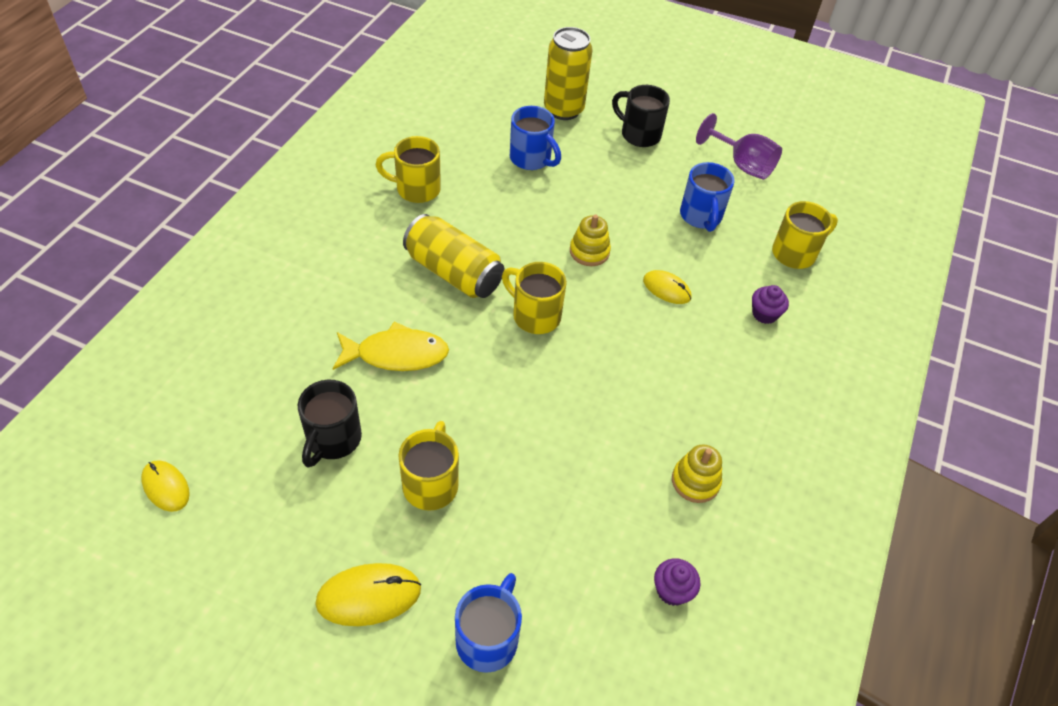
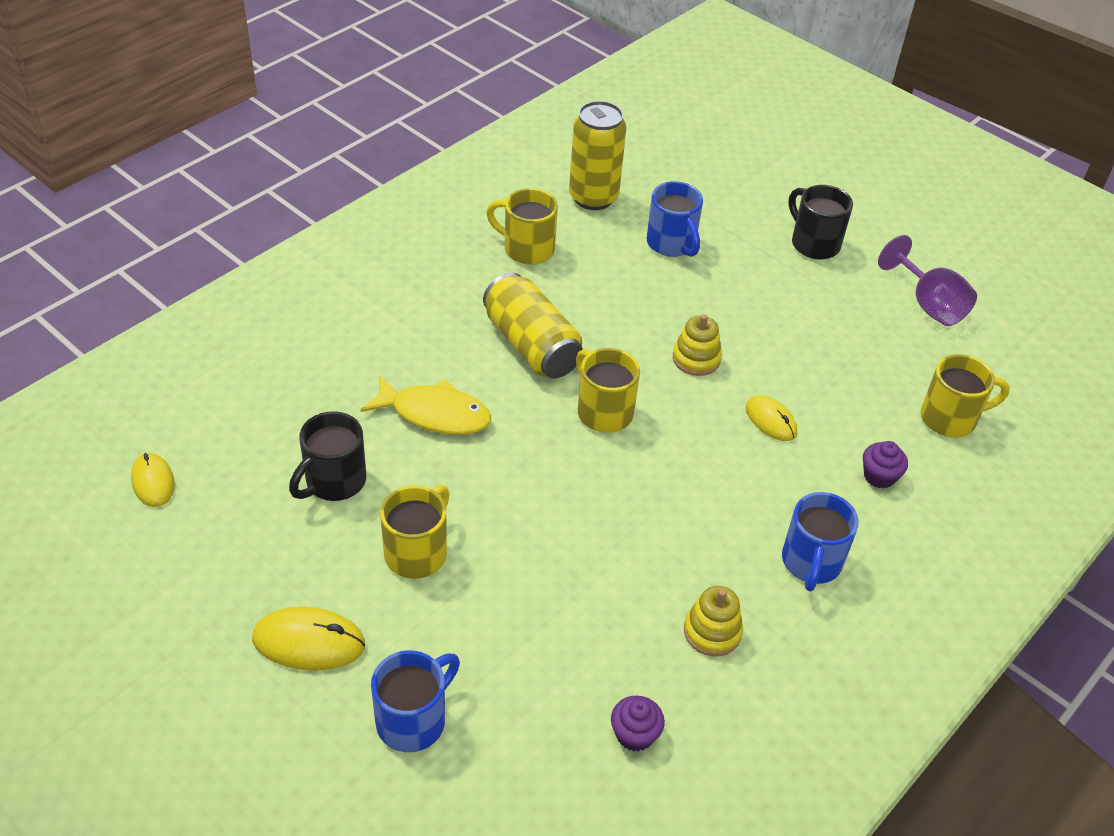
camera: 20 degrees right, 5 degrees down
yellow can [544,27,593,120] -> yellow can moved to [569,101,626,210]
blue mug [680,162,735,232] -> blue mug moved to [782,492,859,591]

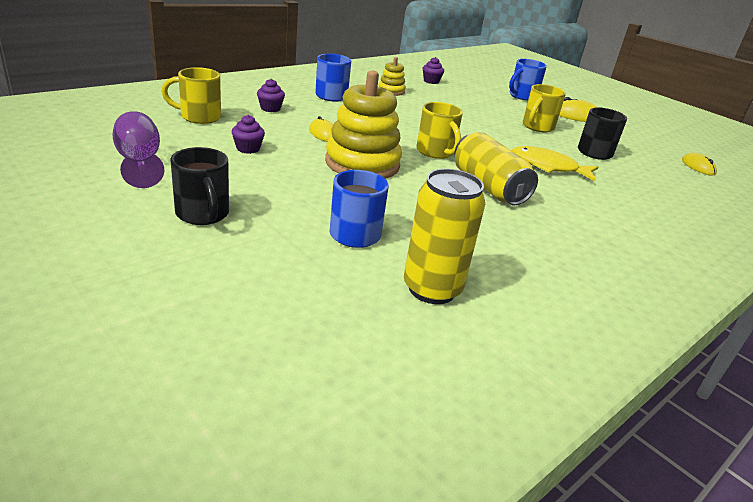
camera: 175 degrees left, 15 degrees down
yellow mug [486,188,558,265] -> none
yellow stacking toy [673,314,722,376] -> yellow stacking toy [325,71,402,179], size x2.03
none -> purple cupcake [232,115,265,154]

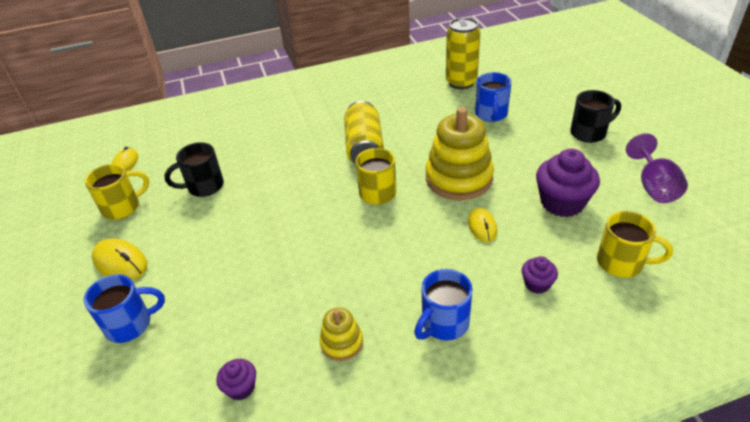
camera: 150 degrees left, 10 degrees up
black mug [170,147,229,225] -> black mug turned 75 degrees clockwise [570,90,621,143]
purple cupcake [232,115,265,154] -> purple cupcake [536,149,600,217], size x1.96
yellow fish [512,146,598,181] -> none
yellow mug [522,84,566,132] -> yellow mug moved to [85,164,149,220]

